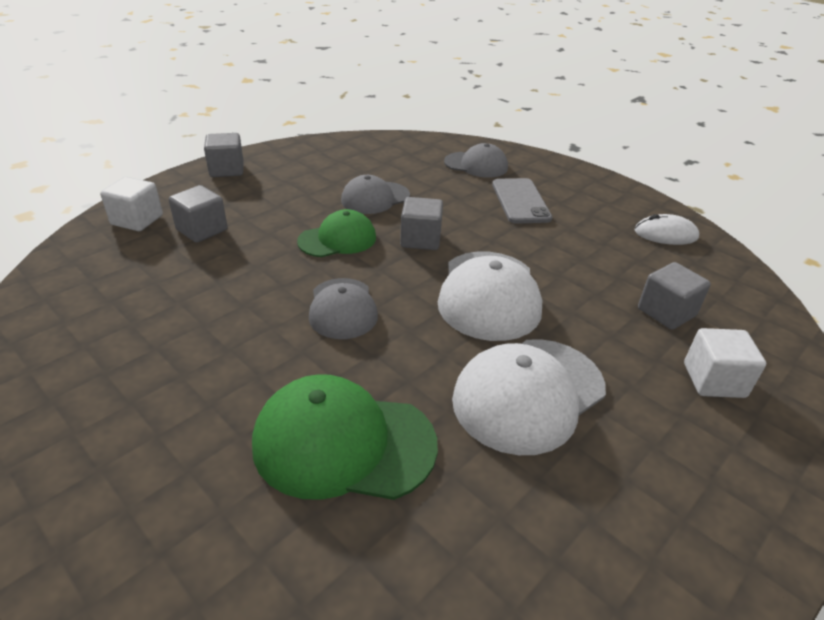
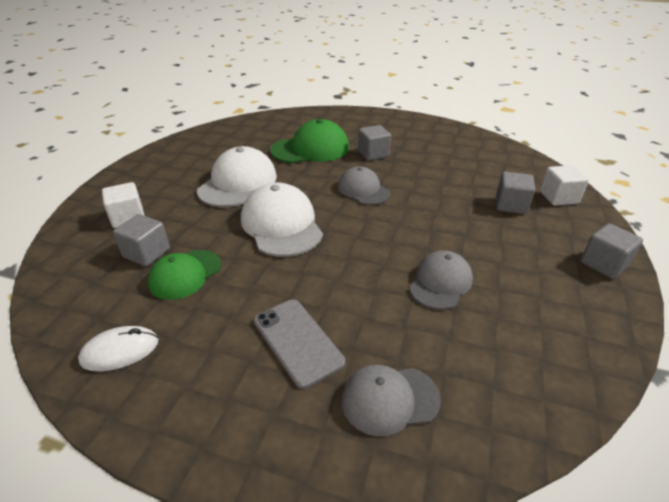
camera: 155 degrees right, 0 degrees up
green cap [297,209,376,257] -> green cap moved to [148,250,221,300]
grey cube [400,197,443,250] -> grey cube moved to [358,125,391,161]

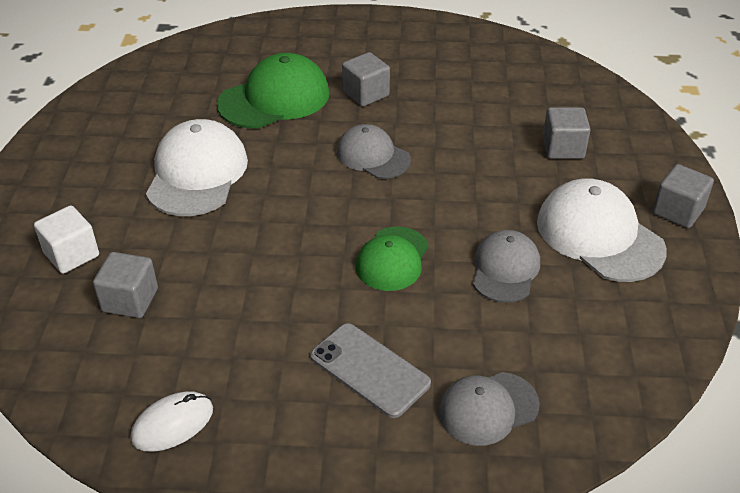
camera: 15 degrees left, 5 degrees up
green cap [148,250,221,300] -> green cap moved to [356,227,429,291]
white cap [241,183,323,257] -> white cap moved to [537,178,667,282]
white cube [540,165,589,206] -> none

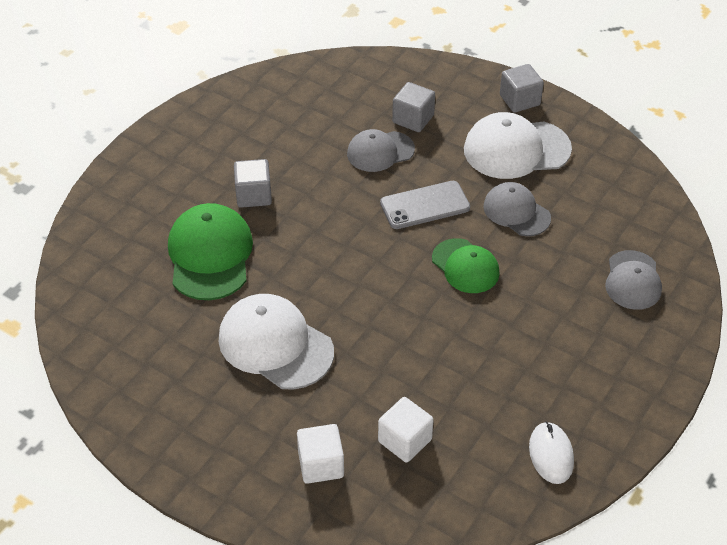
camera: 60 degrees left, 5 degrees up
grey cube [93,252,158,318] -> white cube [378,397,434,463]
grey phone [310,323,431,418] -> grey phone moved to [380,181,470,229]
grey cap [336,124,411,179] -> grey cap moved to [347,129,415,172]

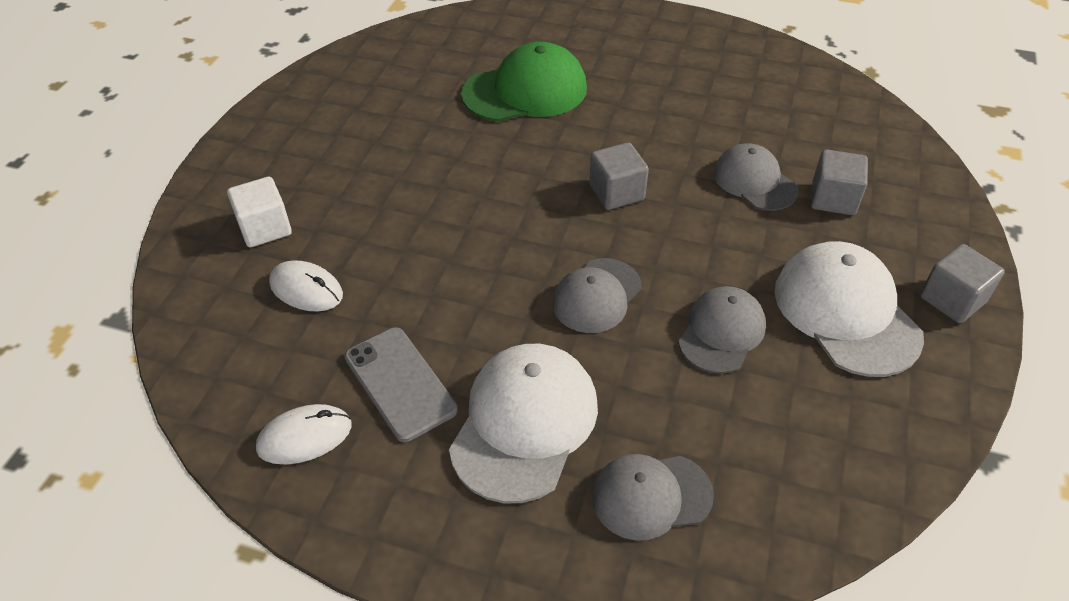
camera: 75 degrees right, 0 degrees up
white cap [219,294,334,390] -> white cap moved to [449,344,598,504]
grey cube [234,159,272,208] -> grey cube moved to [589,142,649,210]
white cube [378,397,434,463] -> white mouse [269,260,343,312]
grey phone [380,181,470,229] -> grey phone moved to [344,327,458,442]
green cap [432,238,500,293] -> grey cap [552,258,642,333]

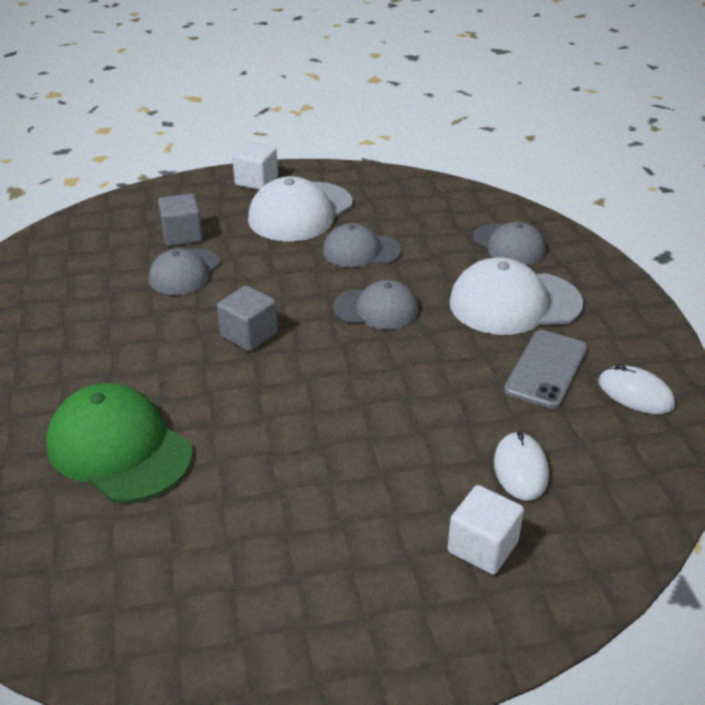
camera: 120 degrees left, 10 degrees down
grey cube [920,244,1005,323] -> white cube [232,142,278,190]

